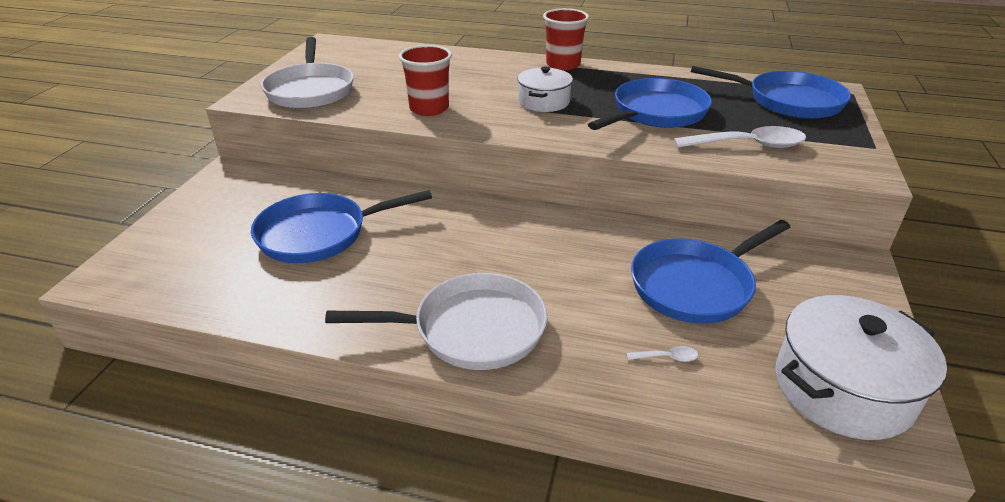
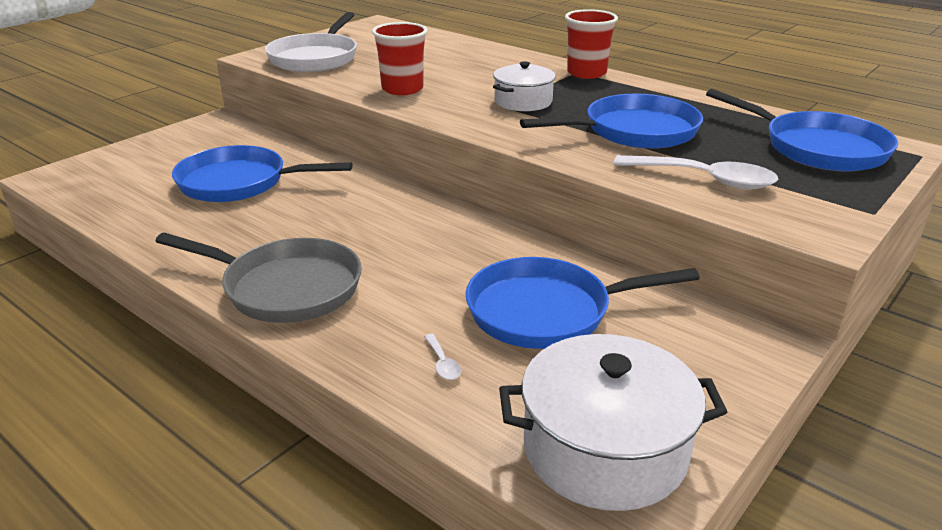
camera: 25 degrees right, 5 degrees down
white pan [325,273,548,370] -> grey pan [156,233,362,323]
white spoon [626,346,698,362] -> white spoon turned 45 degrees clockwise [424,334,461,380]

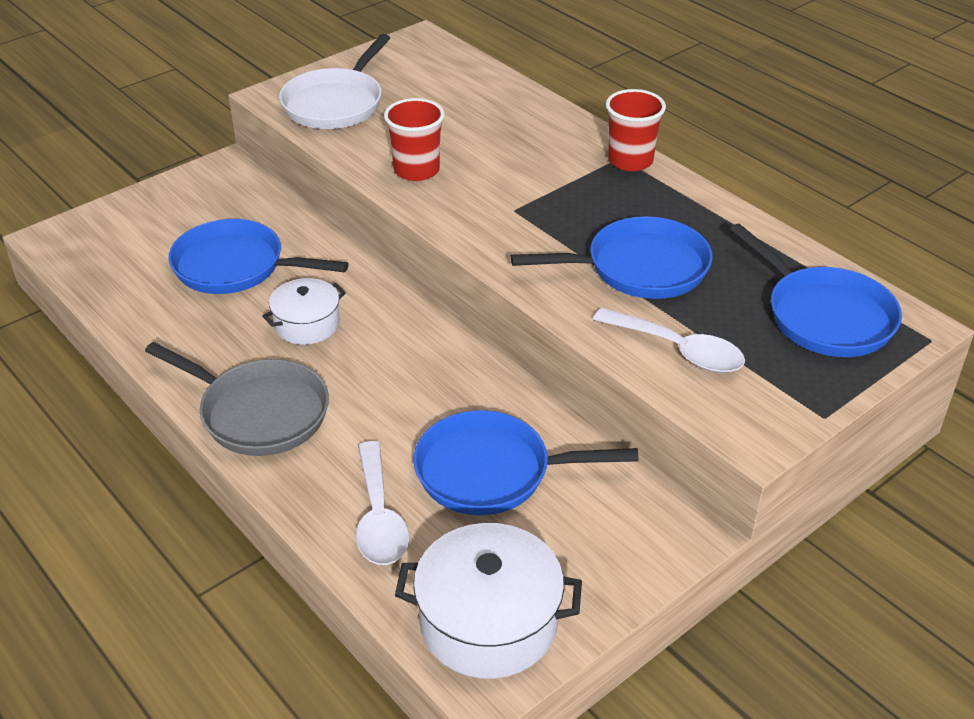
camera: 10 degrees right, 10 degrees up
white spoon [424,334,461,380] -> white spoon [356,441,409,565], size x2.37
white pot [493,62,556,111] -> white pot moved to [263,278,346,345]

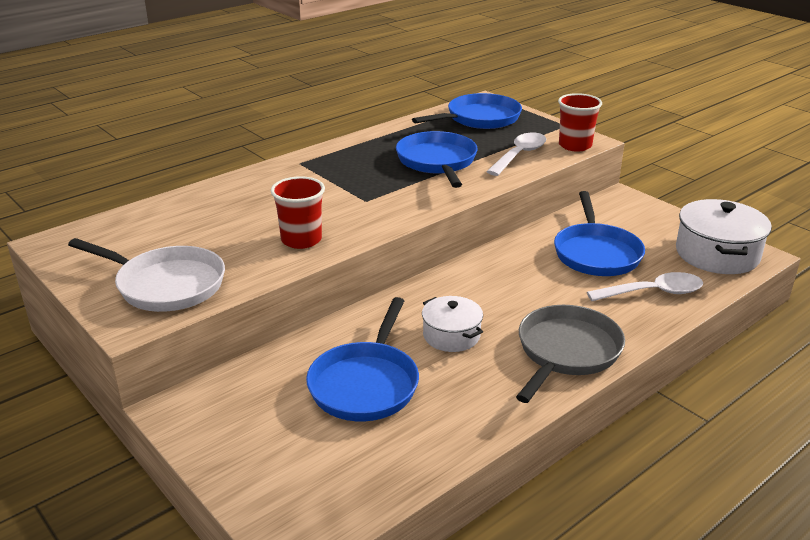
camera: 90 degrees left, 10 degrees down
red cup [606,89,666,171] -> red cup moved to [558,93,602,152]

